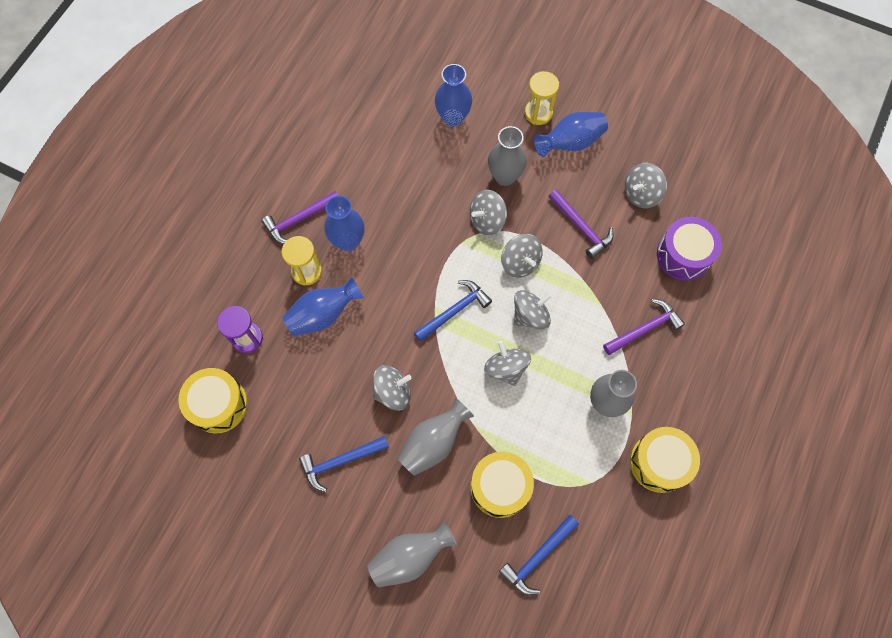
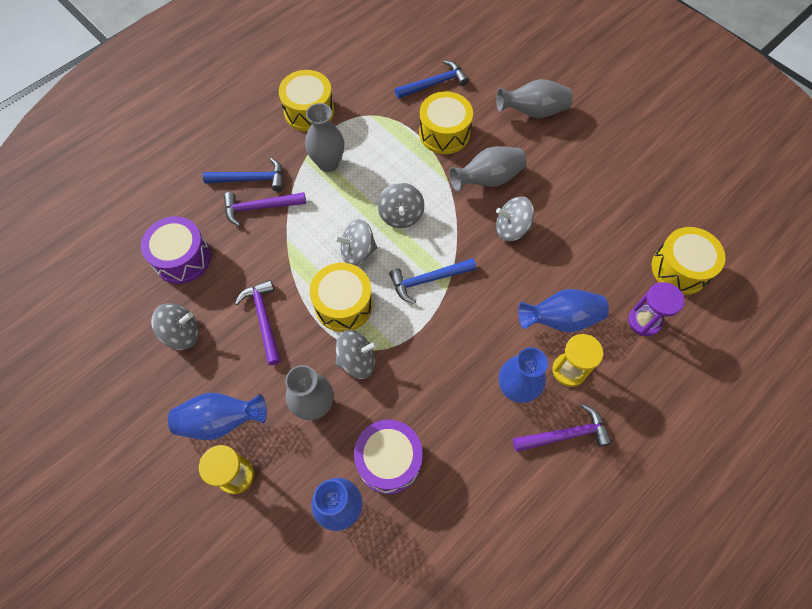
camera: 160 degrees left, 5 degrees down
blue hammer [299,436,389,492] -> blue hammer moved to [203,158,283,191]
grey spinning top [501,234,542,278] -> yellow drum [310,263,373,332]
none -> purple drum [354,420,423,494]

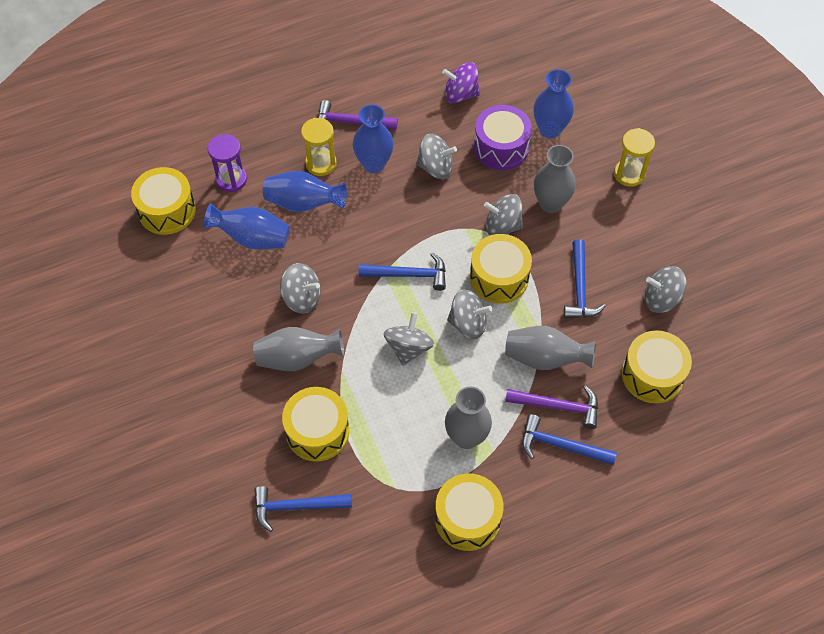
camera: 160 degrees left, 5 degrees down
purple drum [141,216,211,284] -> yellow drum [622,331,692,403]
blue vase [168,393,267,440] -> blue vase moved to [203,203,290,250]
purple hammer [235,280,281,365] -> blue hammer [564,239,606,318]
grey vase [496,79,573,118] -> grey vase moved to [505,326,596,370]
none -> grey spinning top [416,134,457,179]
none -> purple spinning top [442,62,480,103]

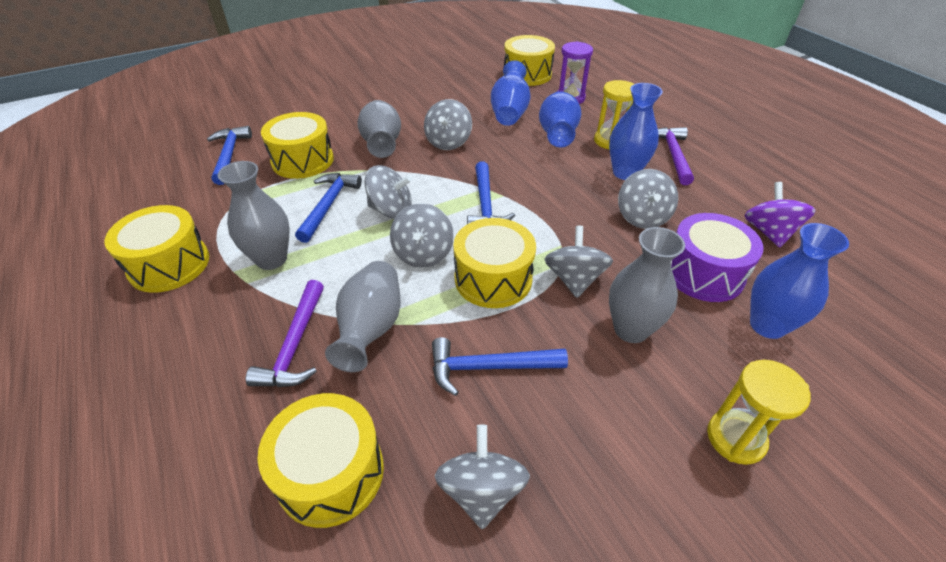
camera: 85 degrees right, 15 degrees down
blue hammer [522,414,617,465] -> blue hammer moved to [295,173,362,243]

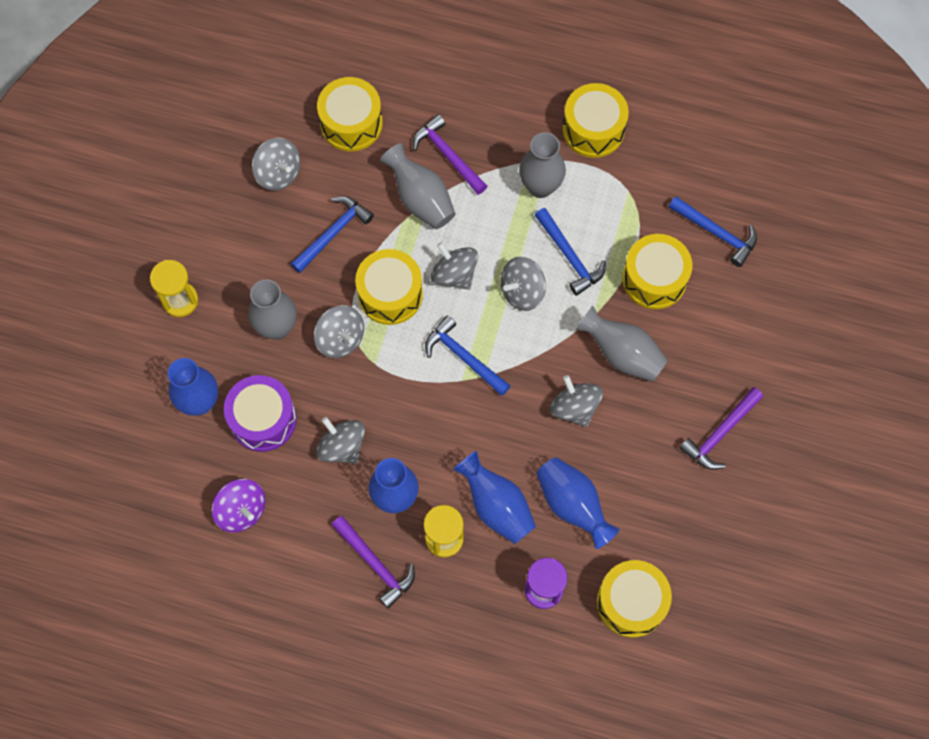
camera: 135 degrees right, 25 degrees up
none -> purple hammer [679,387,763,470]

